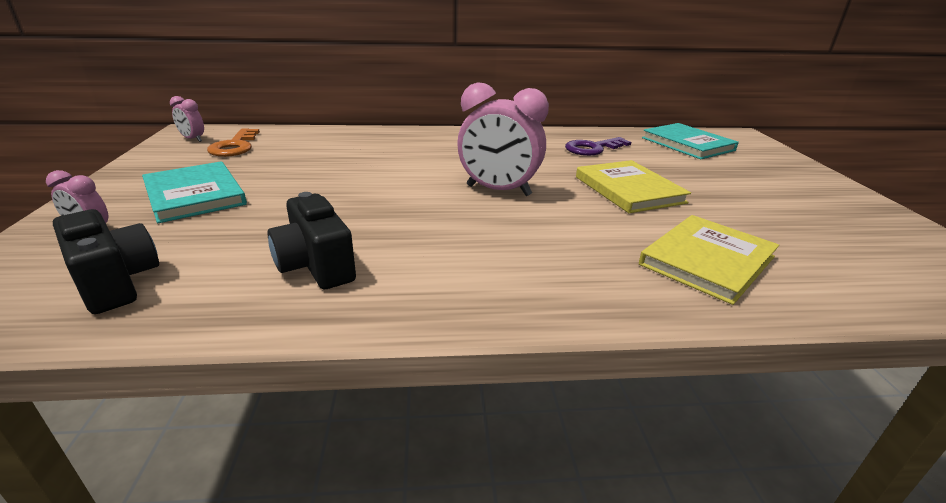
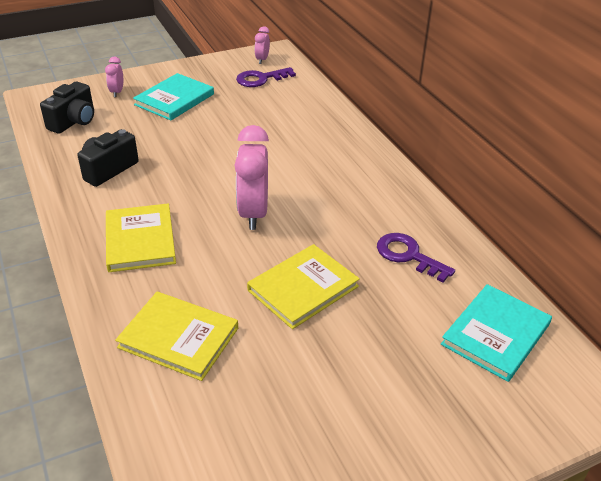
camera: 70 degrees right, 10 degrees up
orange key [207,128,260,157] -> purple key [236,67,296,87]
none -> yellow book [106,203,176,272]

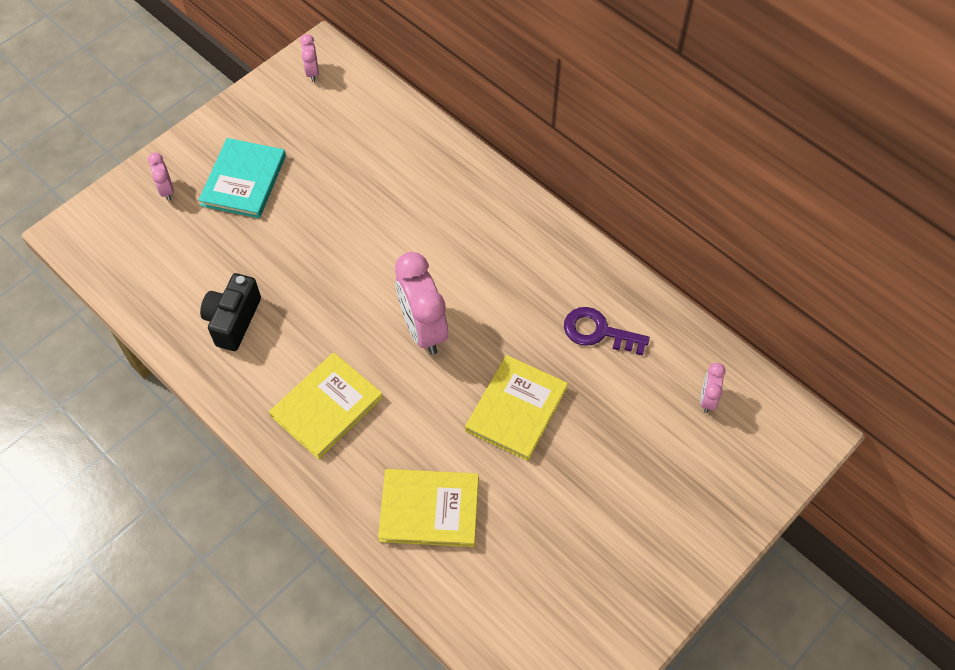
camera: 20 degrees left, 20 degrees up
black camera [40,82,94,134] -> none
yellow book [106,203,176,272] -> yellow book turned 75 degrees clockwise [269,352,383,459]
purple key [236,67,296,87] -> none
turquoise book [441,284,552,382] -> pink clock [700,363,726,413]

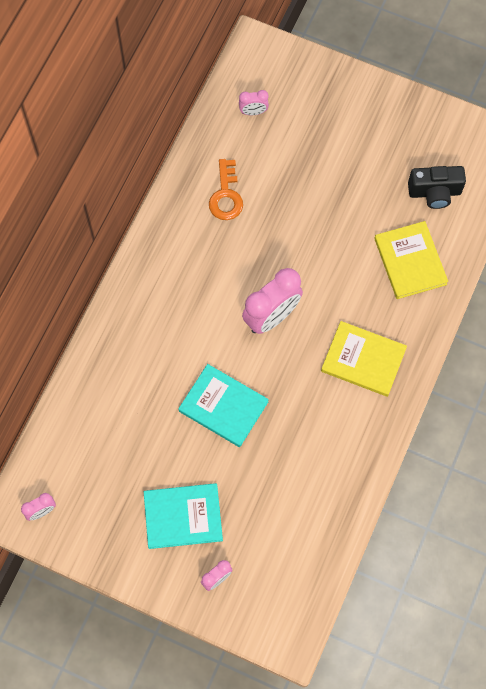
camera: 110 degrees left, 10 degrees up
black camera [200,273,261,351] -> black camera moved to [408,166,466,209]
yellow book [465,355,568,461] -> none
purple key [564,307,650,356] -> orange key [209,159,243,220]
none -> turquoise book [178,364,269,447]

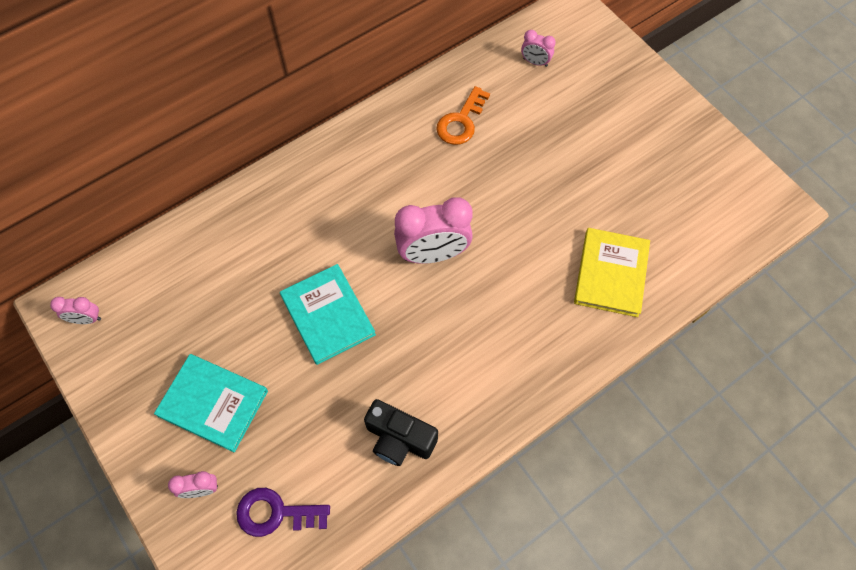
camera: 30 degrees right, 5 degrees down
yellow book [321,321,407,397] -> none
black camera [408,166,466,209] -> black camera moved to [364,399,438,466]
none -> purple key [236,488,330,537]

